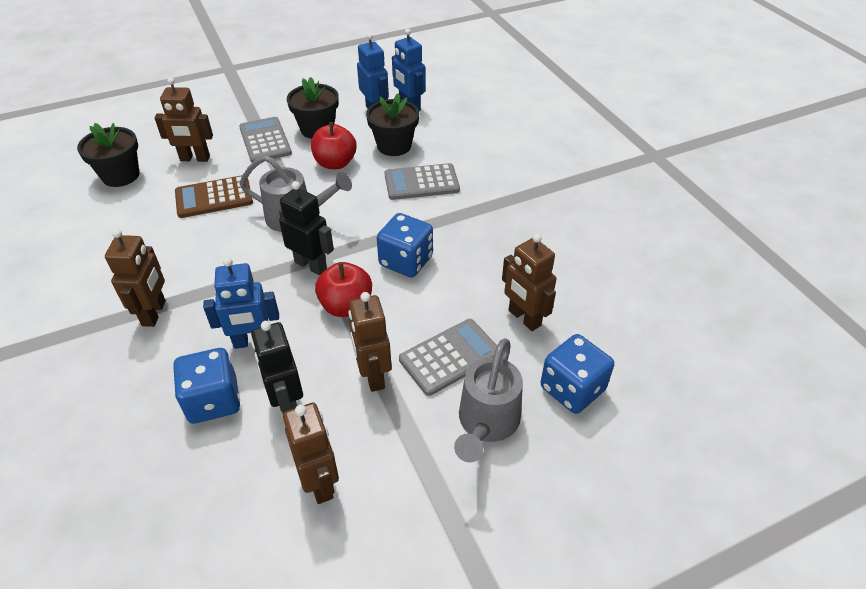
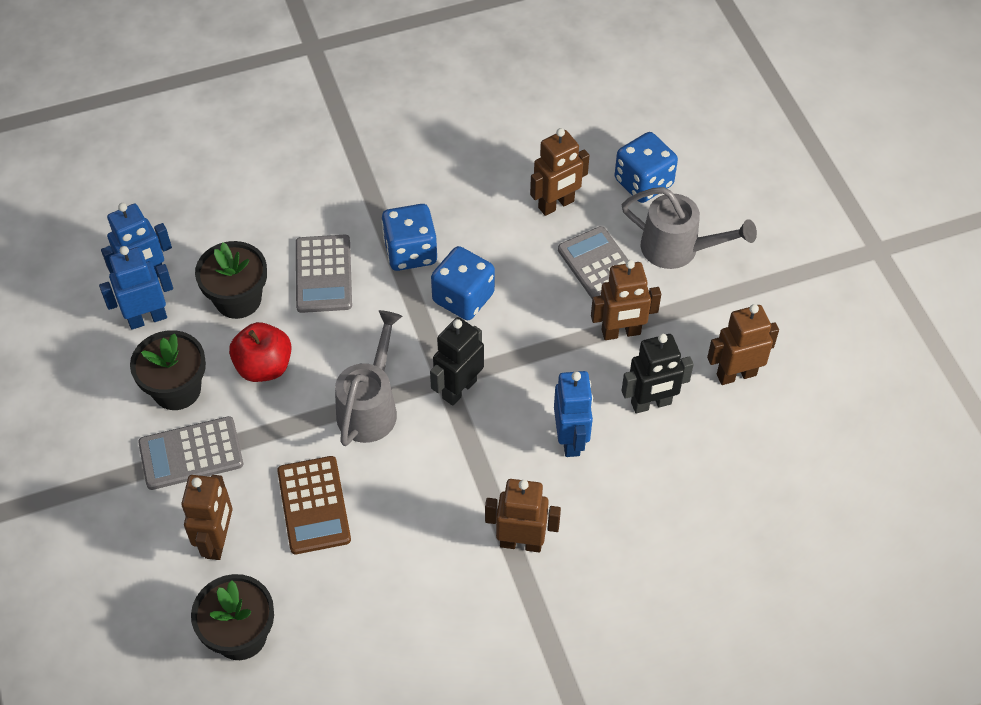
camera: 85 degrees left, 10 degrees up
blue dice [173,348,240,424] -> blue dice moved to [382,204,437,271]
red apple [315,262,372,317] -> none

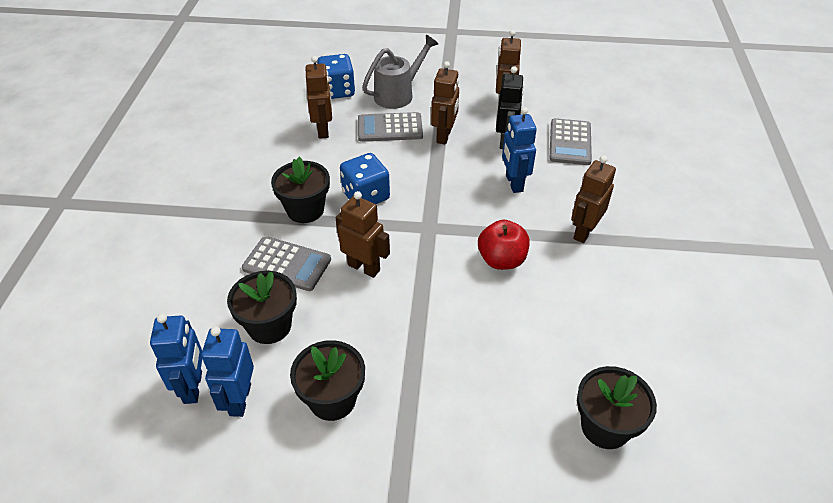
camera: 65 degrees left, 10 degrees down
grey calculator [138,416,243,490] -> grey calculator moved to [550,118,592,165]
brown robot [181,475,233,560] -> brown robot moved to [336,191,390,278]
red apple [229,322,292,382] -> red apple moved to [478,220,530,270]
brown calculator [277,456,351,554] -> none
grey watering can [335,310,402,446] -> none
blue dice [382,204,437,271] -> black flower pot [271,157,330,223]
black robot [430,317,484,406] -> none
blue robot [554,371,593,457] -> blue robot turned 120 degrees counterclockwise [502,107,537,193]

